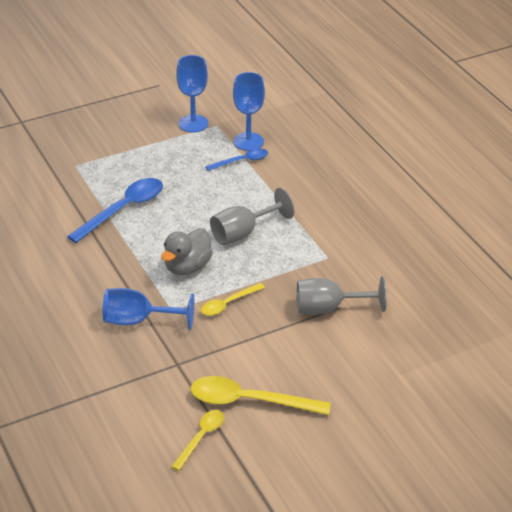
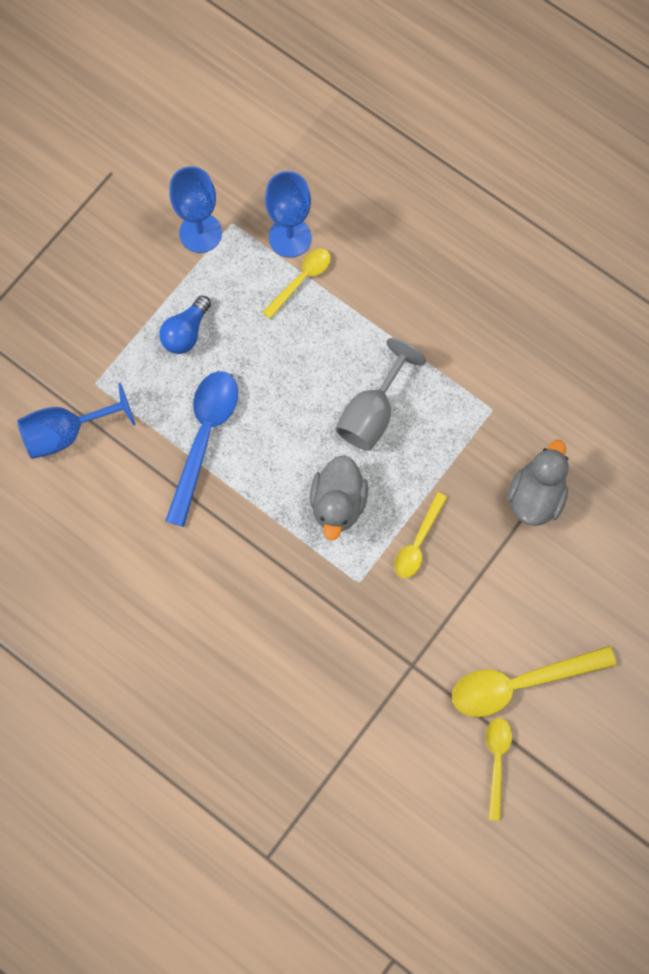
camera: 25 degrees left, 35 degrees up
blue goblet [102,288,194,330] -> blue goblet moved to [17,383,136,459]
blue spoon [205,148,268,171] -> yellow spoon [262,249,331,319]
grey goblet [297,276,387,315] -> grey duck [507,440,569,526]
none -> blue light bulb [159,295,211,354]

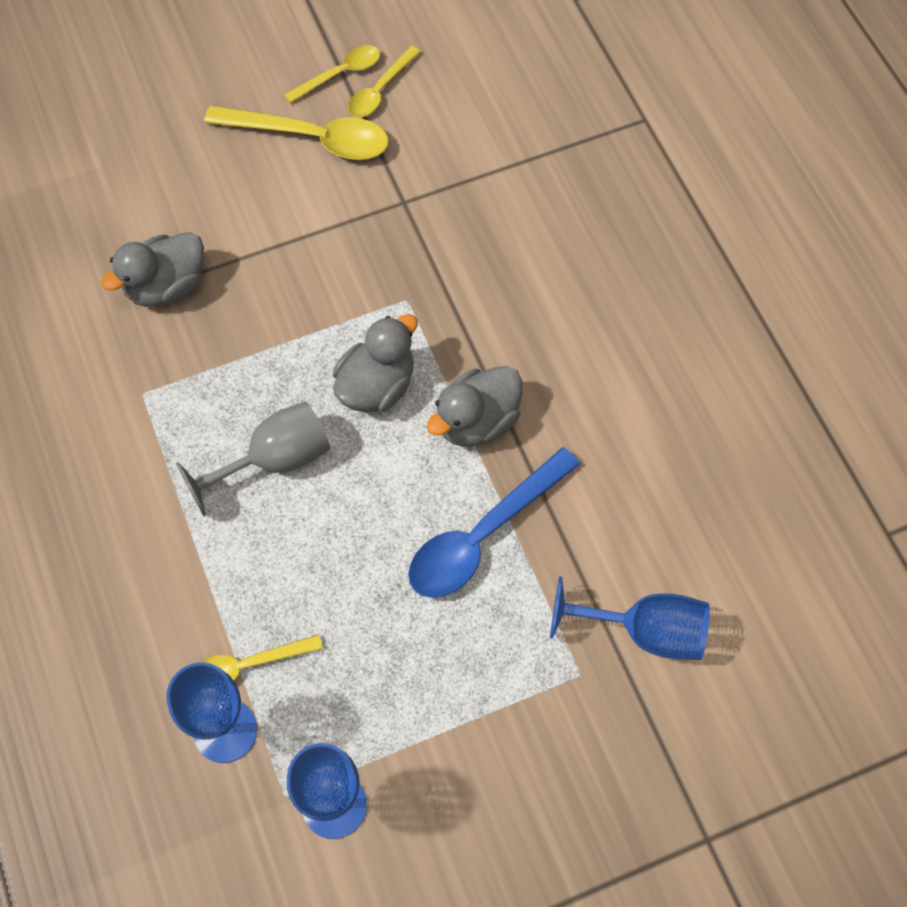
camera: 150 degrees left, 10 degrees down
blue light bulb [159,295,211,354] -> none
yellow spoon [394,492,447,578] -> yellow spoon moved to [284,45,380,103]
none -> grey duck [427,366,522,447]

